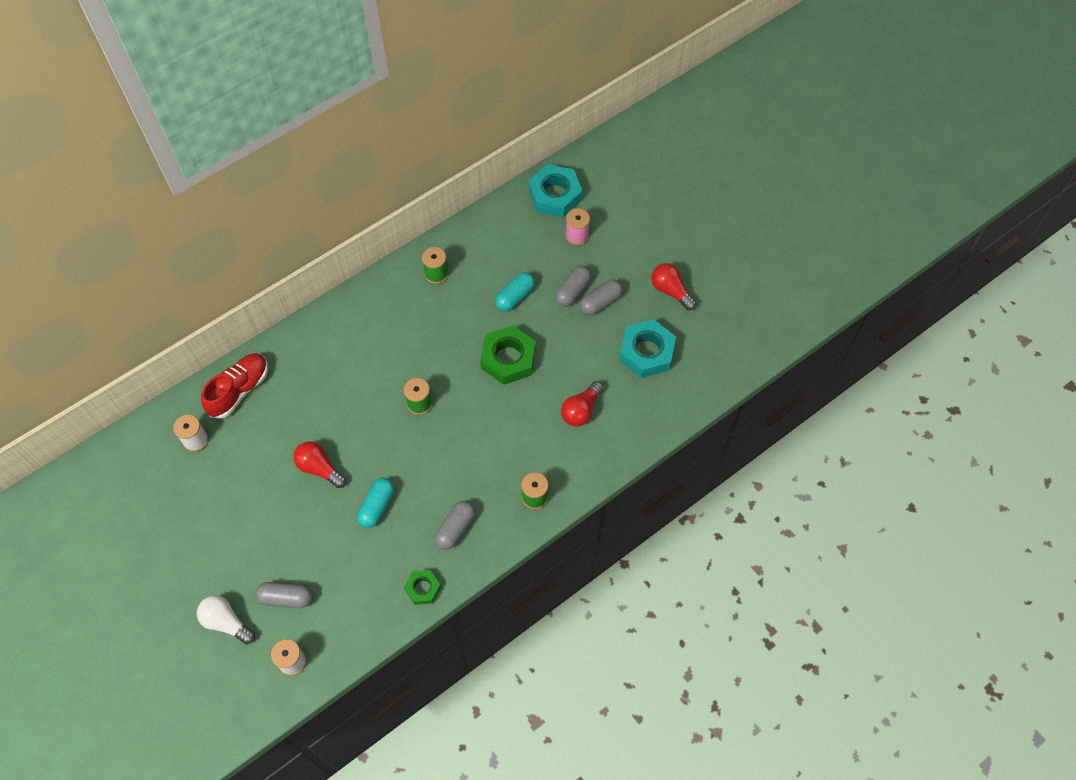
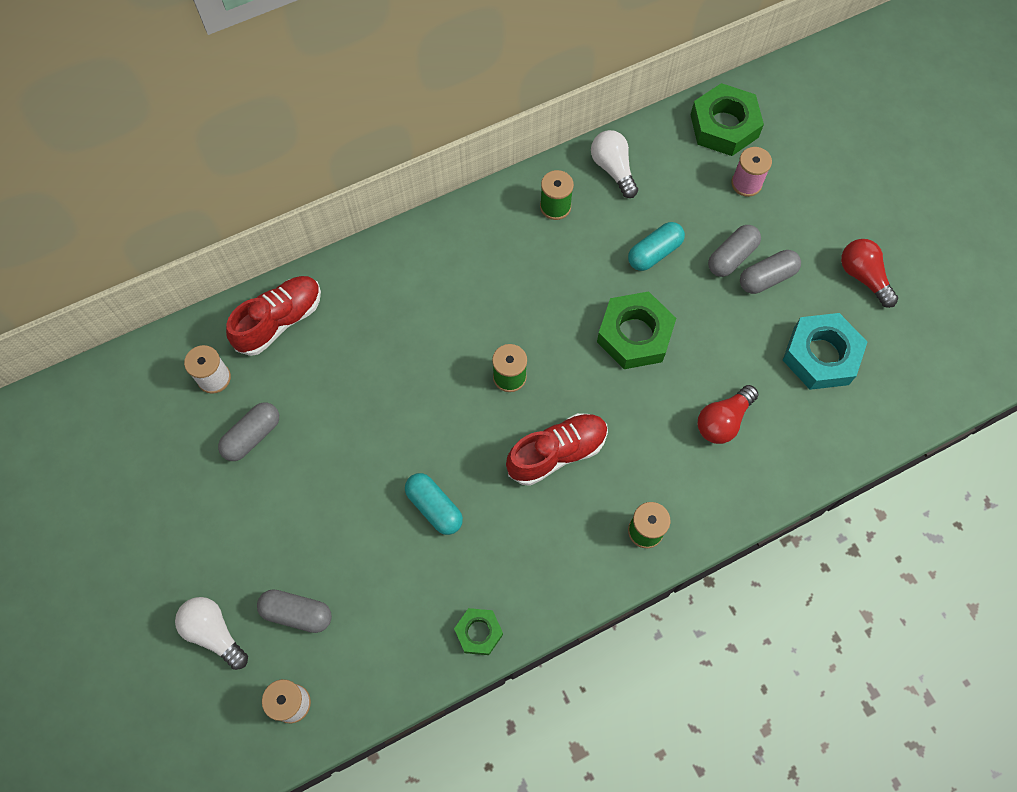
camera: 10 degrees right, 5 degrees up
red light bulb [293,441,346,488] -> none
turquoise capsule [357,478,394,528] -> turquoise capsule turned 75 degrees counterclockwise [405,473,463,535]
grey capsule [435,501,475,550] -> grey capsule moved to [218,403,279,461]
turquoise nut [529,165,582,217] -> green nut [690,83,764,156]
none -> red shoe [506,413,608,486]
none -> white light bulb [591,130,638,198]

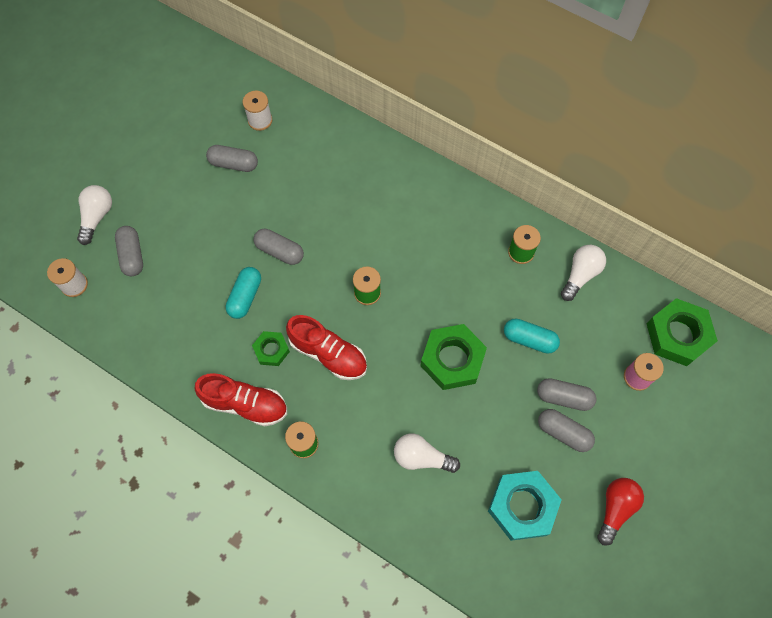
camera: 60 degrees right, 0 degrees up
red shoe [226,276,321,356] -> red shoe moved to [195,373,287,427]
green nut [454,608,503,655] -> green nut moved to [252,331,290,366]
red light bulb [698,385,759,444] -> white light bulb [394,434,460,473]
none -> grey capsule [253,229,304,265]

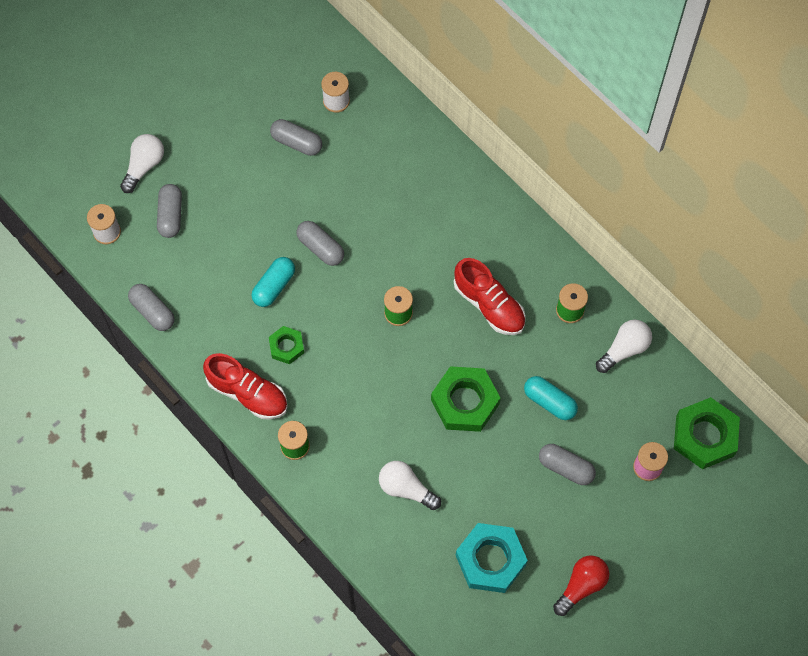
camera: 15 degrees right, 0 degrees up
red shoe [286,315,367,380] -> red shoe moved to [454,258,526,335]
grey capsule [538,409,595,452] -> grey capsule moved to [128,284,174,331]

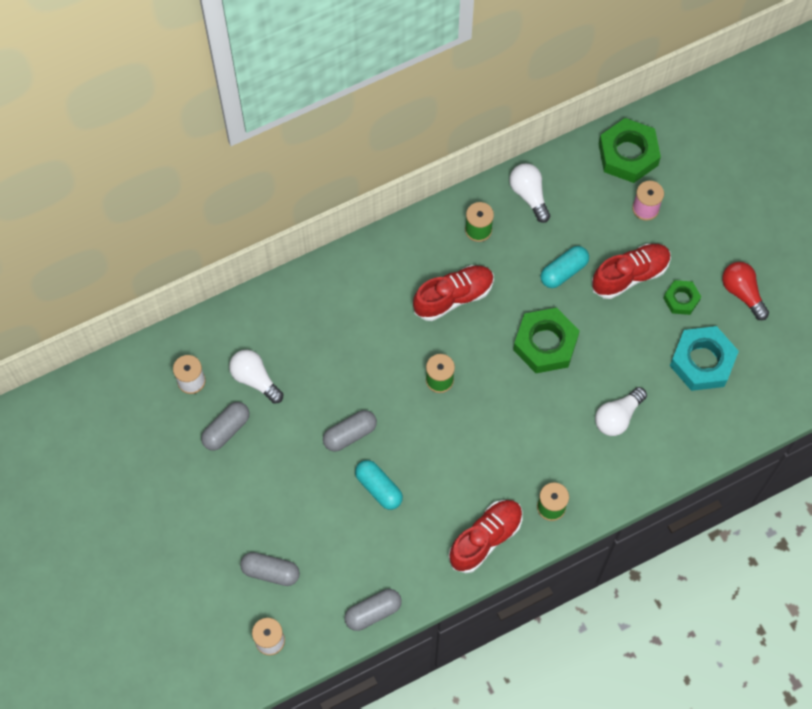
camera: 75 degrees left, 0 degrees up
white light bulb [120,134,164,193] -> white light bulb moved to [229,350,283,404]
green nut [269,326,304,364] -> green nut moved to [663,280,701,315]
grey capsule [539,444,596,485] -> red shoe [592,243,671,299]

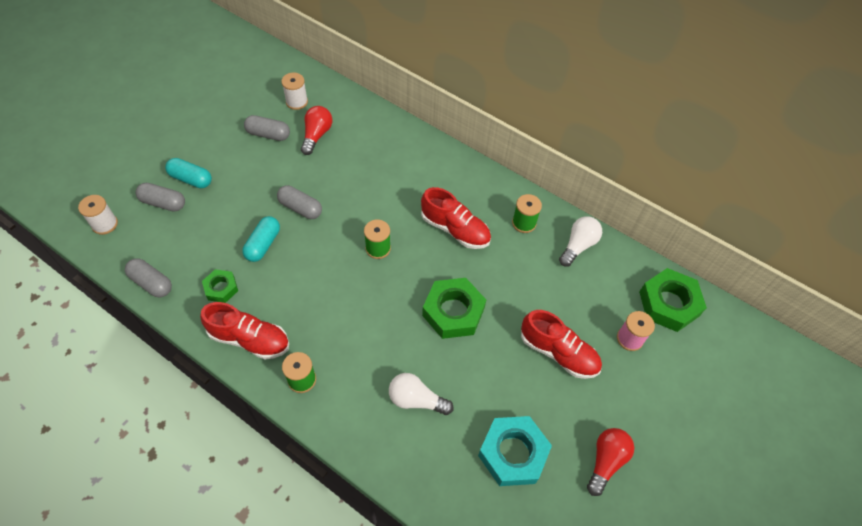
camera: 60 degrees right, 10 degrees down
white light bulb [229,350,283,404] -> red light bulb [301,106,332,155]
grey capsule [240,552,300,586] -> grey capsule turned 60 degrees counterclockwise [135,183,185,212]
turquoise capsule [540,246,589,288] -> turquoise capsule moved to [165,158,212,188]
green nut [663,280,701,315] -> green nut moved to [202,269,238,303]

